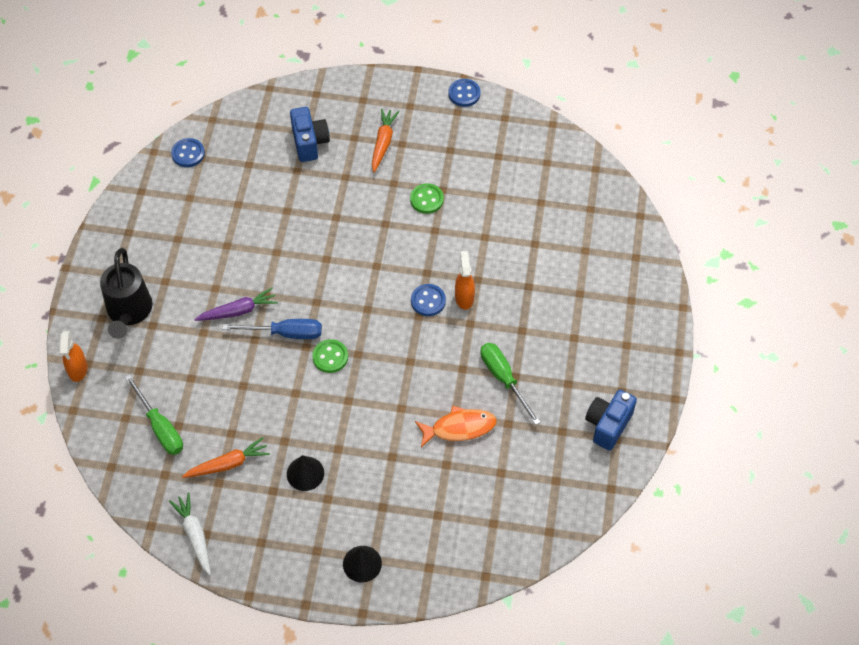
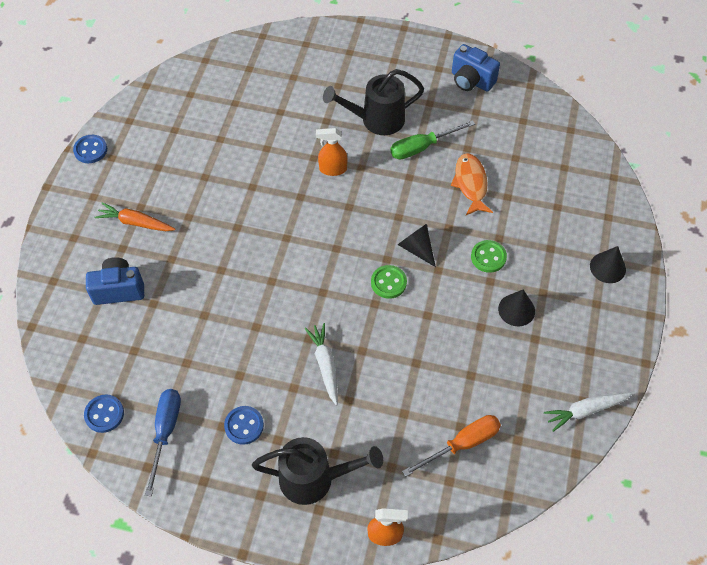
camera: 85 degrees left, 0 degrees up
green screwdriver [125,375,183,455] -> orange screwdriver [402,415,501,477]
orange carrot [182,437,270,478] -> none
purple carrot [194,287,278,321] -> white carrot [304,323,338,406]
blue screwdriver [222,319,322,339] -> blue screwdriver moved to [145,389,181,496]
green button [410,184,444,214] -> green button moved to [471,240,507,273]
blue button [411,284,446,316] -> blue button moved to [224,406,264,445]
none -> black watering can [323,69,424,135]
none -> black cone [397,224,436,267]

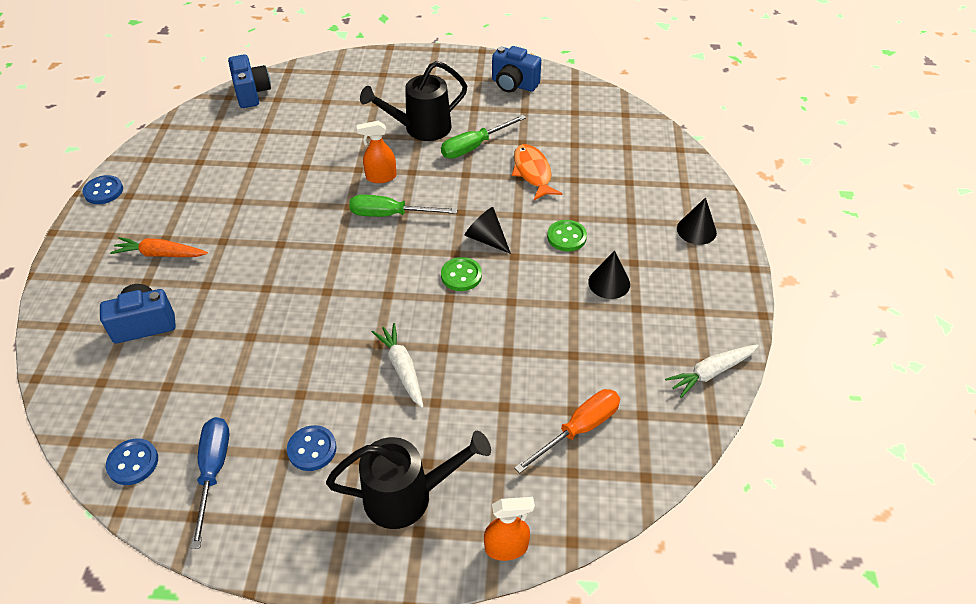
camera: 10 degrees left, 10 degrees down
none -> blue camera [228,54,271,108]
none -> green screwdriver [349,195,458,217]

